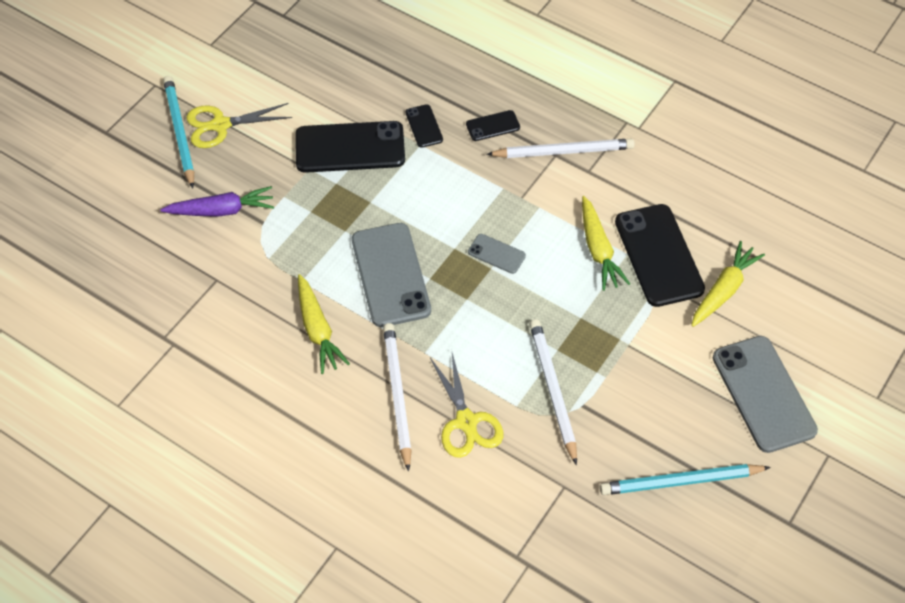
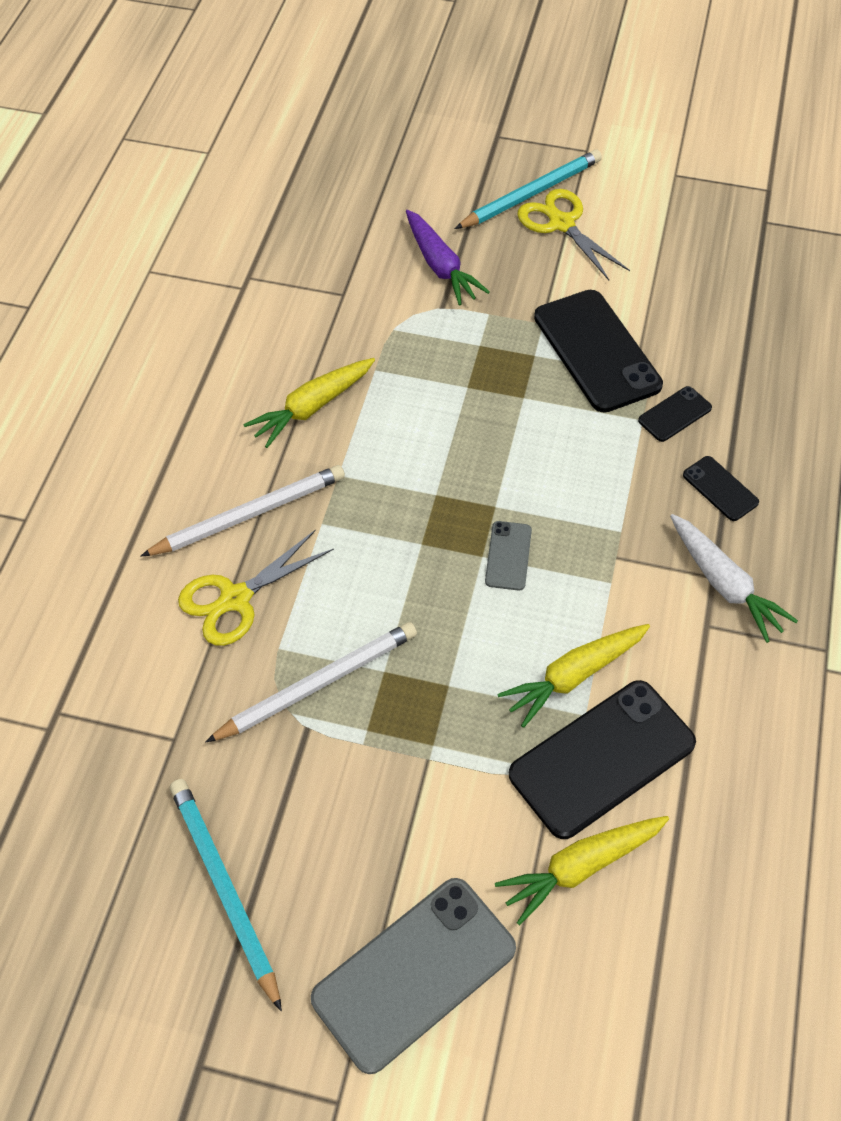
camera: 70 degrees right, 0 degrees up
grey phone [352,223,431,327] -> none
white pencil [486,139,635,158] -> white carrot [670,514,798,643]
yellow carrot [691,241,765,327] -> yellow carrot turned 135 degrees clockwise [495,816,669,925]

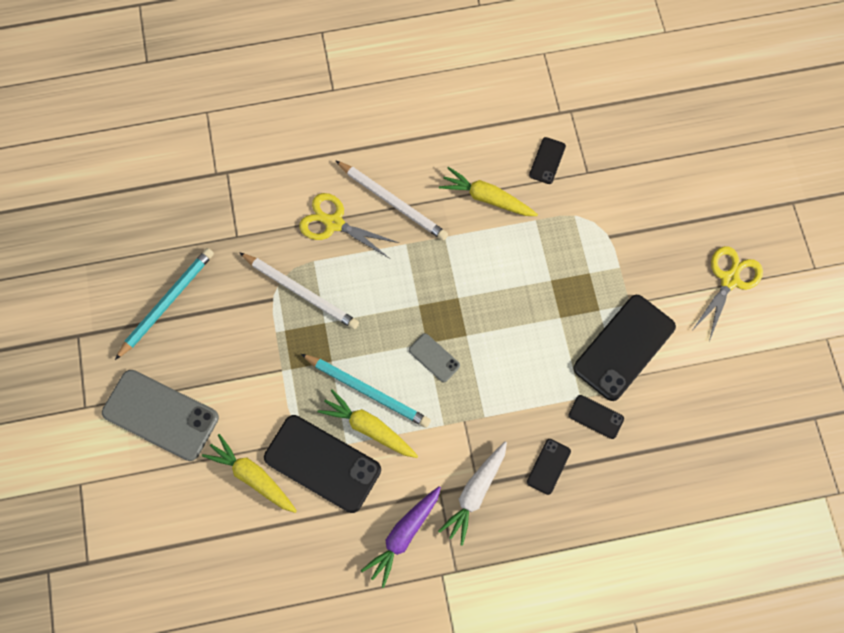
camera: 65 degrees right, 15 degrees up
purple carrot [406,210,490,306] -> purple carrot moved to [361,486,441,588]
turquoise pencil [455,150,602,229] -> turquoise pencil moved to [301,354,431,428]
grey phone [485,521,532,591] -> grey phone turned 60 degrees clockwise [409,333,460,382]
none -> black phone [529,137,566,184]

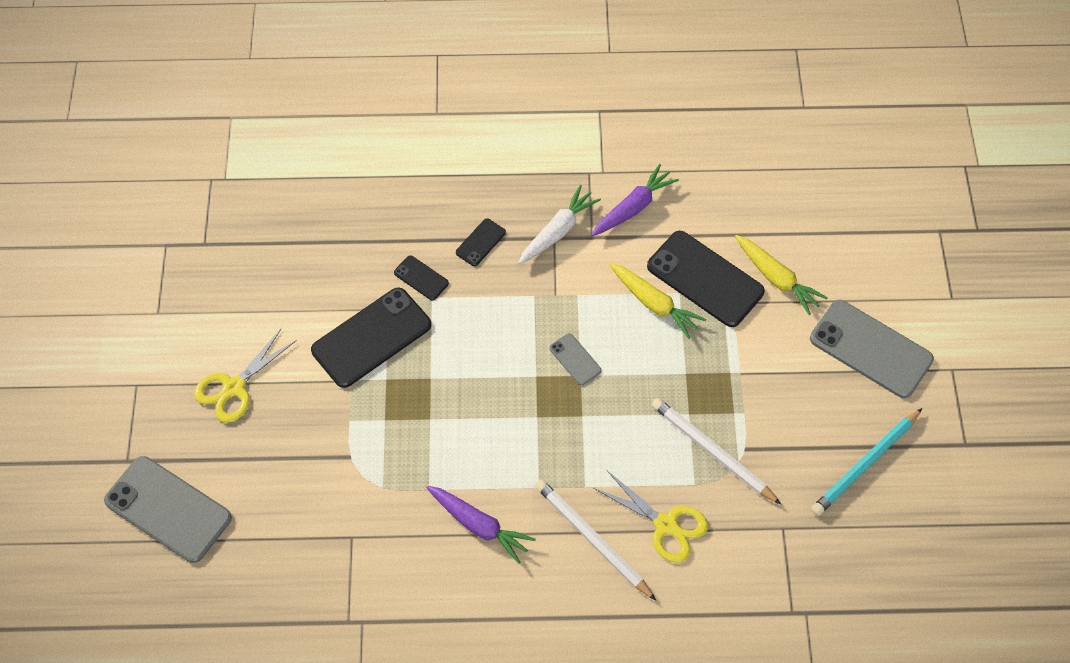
camera: 170 degrees left, 10 degrees down
turquoise pencil [301,354,431,428] -> none
yellow carrot [439,167,538,216] -> purple carrot [426,486,536,564]
black phone [529,137,566,184] -> none
none -> grey phone [104,456,232,563]

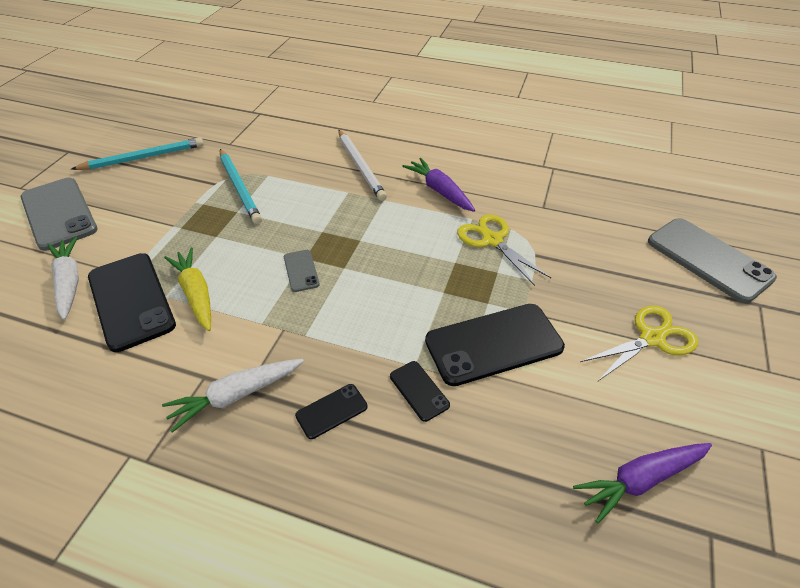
camera: 160 degrees left, 15 degrees down
purple carrot [592,164,679,236] -> purple carrot moved to [573,443,712,523]
yellow scissors [593,471,708,563] -> yellow scissors moved to [457,214,551,286]
white pencil [652,398,781,504] -> turquoise pencil [220,149,262,224]
yellow carrot [735,235,828,315] -> white carrot [47,237,79,320]

